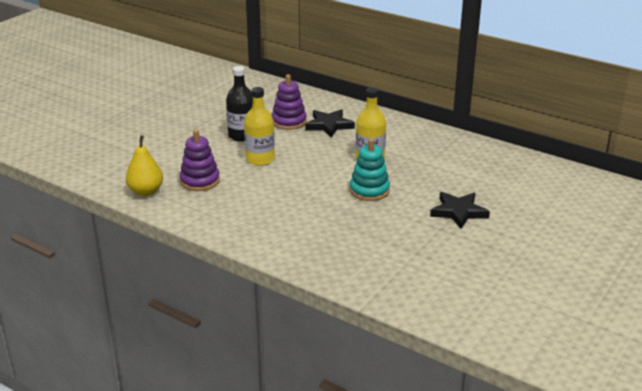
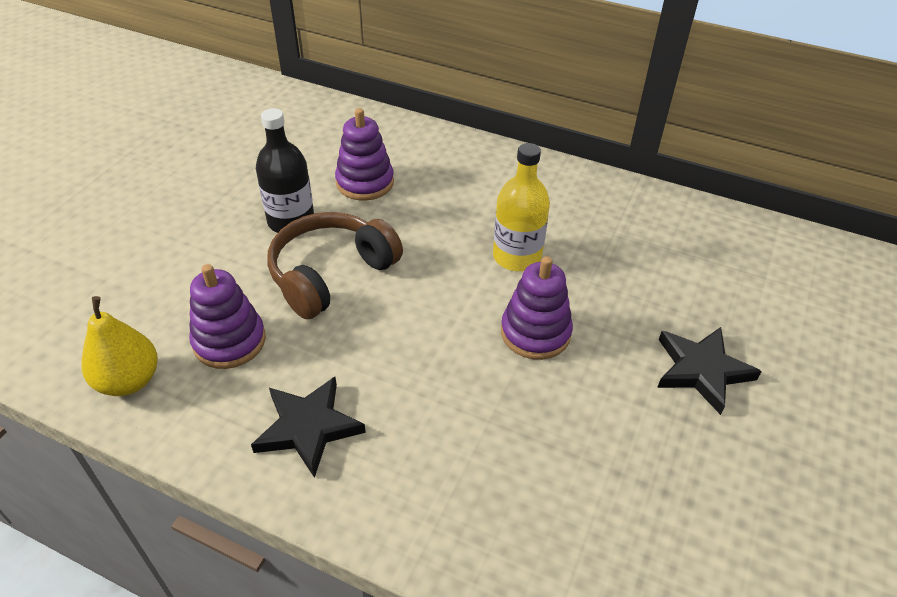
camera: 10 degrees left, 15 degrees up
yellow bottle [244,87,275,166] -> brown headphones [267,212,403,319]
black star [305,109,355,138] -> black star moved to [251,377,366,478]
turquoise stacking toy [350,139,390,201] -> purple stacking toy [501,256,573,360]

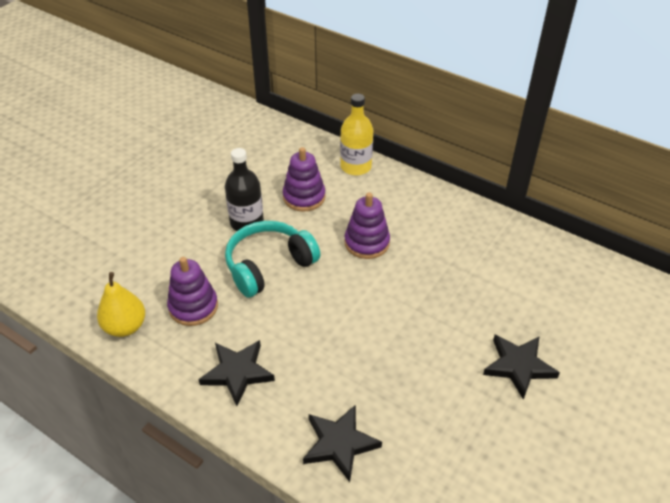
camera: 10 degrees right, 0 degrees up
brown headphones [267,212,403,319] -> turquoise headphones [225,221,320,298]
yellow bottle [493,143,550,271] -> yellow bottle moved to [340,94,373,175]
purple stacking toy [501,256,573,360] -> purple stacking toy moved to [344,192,390,259]
none -> black star [303,405,382,482]

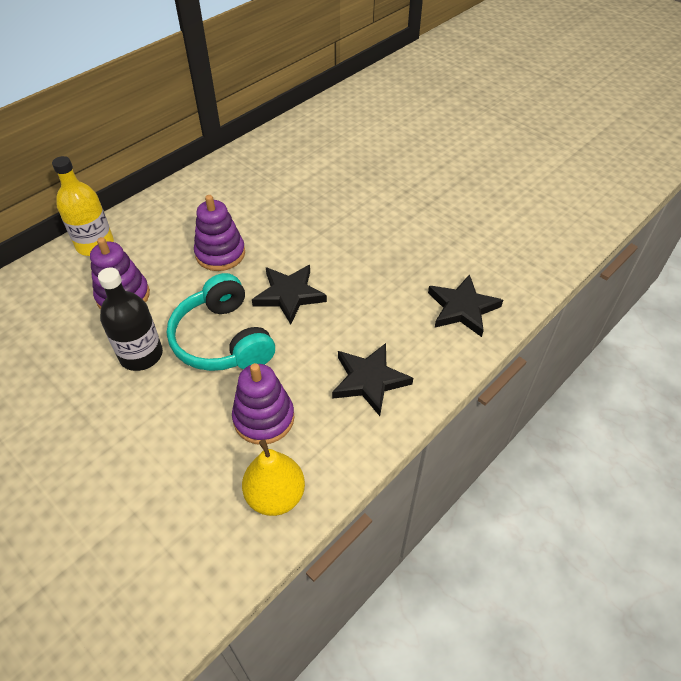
camera: 80 degrees left, 5 degrees up
black star [483,335,560,400] -> black star moved to [252,265,327,324]

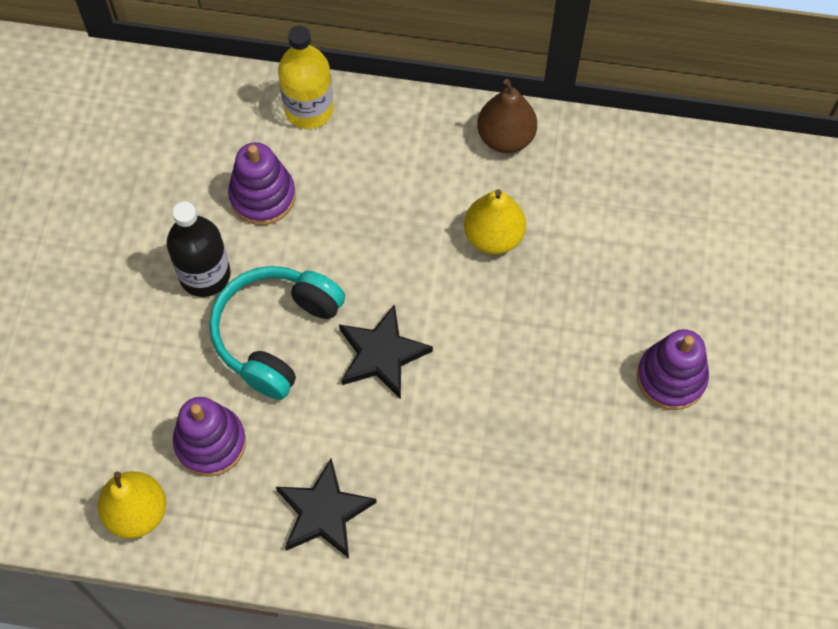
camera: 55 degrees right, 15 degrees up
purple stacking toy [194,195,245,271] -> purple stacking toy moved to [637,329,709,410]
black star [428,274,503,337] -> none
none -> yellow pear [464,189,526,255]
none -> brown pear [477,79,537,153]

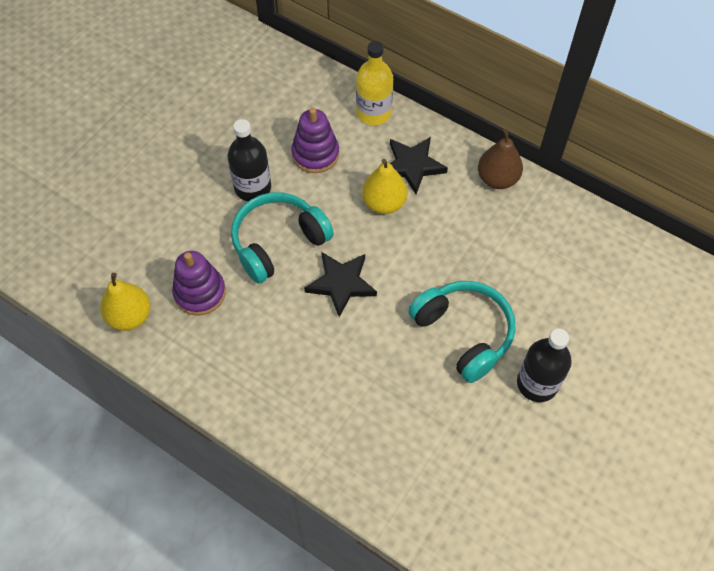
camera: 25 degrees right, 5 degrees down
black star [276,458,377,558] -> black star moved to [390,137,448,194]
yellow pear [464,189,526,255] -> yellow pear moved to [362,159,407,214]
purple stacking toy [637,329,709,410] -> black bottle [517,329,572,402]
none -> turquoise headphones [408,281,516,383]

